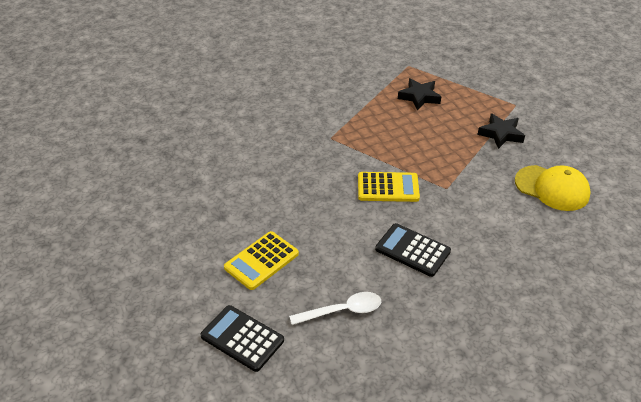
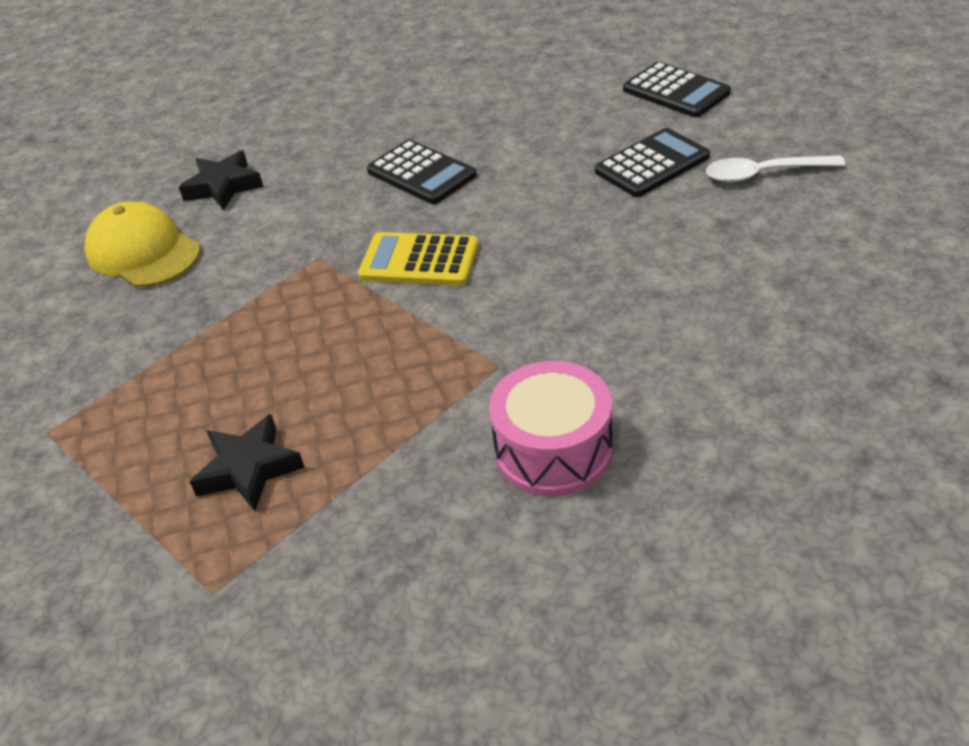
camera: 165 degrees left, 0 degrees up
yellow calculator [224,231,299,290] -> black calculator [595,128,710,197]
white spoon [289,292,381,325] -> white spoon moved to [706,155,845,183]
black star [477,113,525,149] -> black star moved to [179,150,263,210]
none -> pink drum [489,361,613,496]

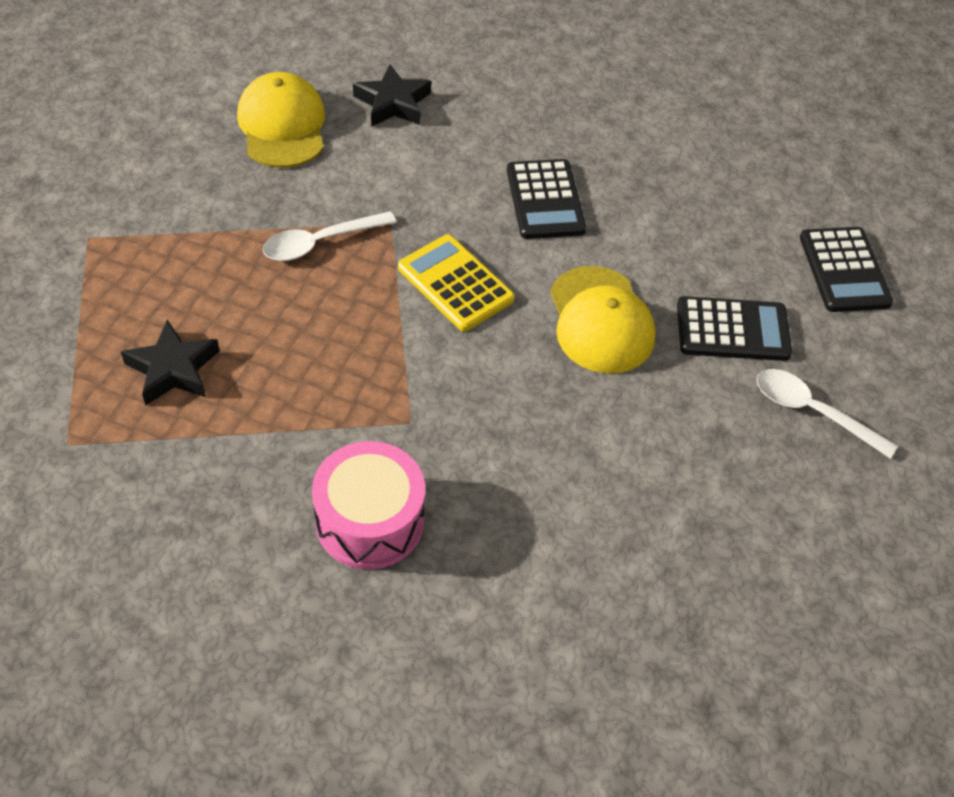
camera: 30 degrees right, 10 degrees up
none -> white spoon [263,211,397,261]
none -> yellow cap [550,266,656,374]

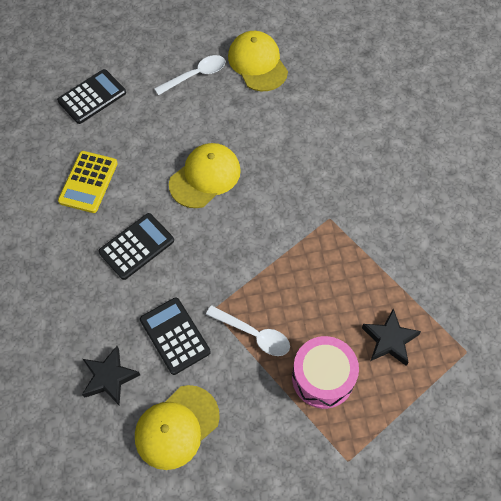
camera: 120 degrees left, 10 degrees up
pink drum [312,441,425,569] -> pink drum moved to [292,336,359,409]
yellow calculator [398,235,515,331] -> yellow calculator moved to [58,151,118,213]
black calculator [677,296,792,361] -> black calculator moved to [140,297,211,375]
white spoon [756,369,898,459] -> white spoon turned 120 degrees counterclockwise [154,55,226,95]
none -> yellow cap [228,31,288,91]

